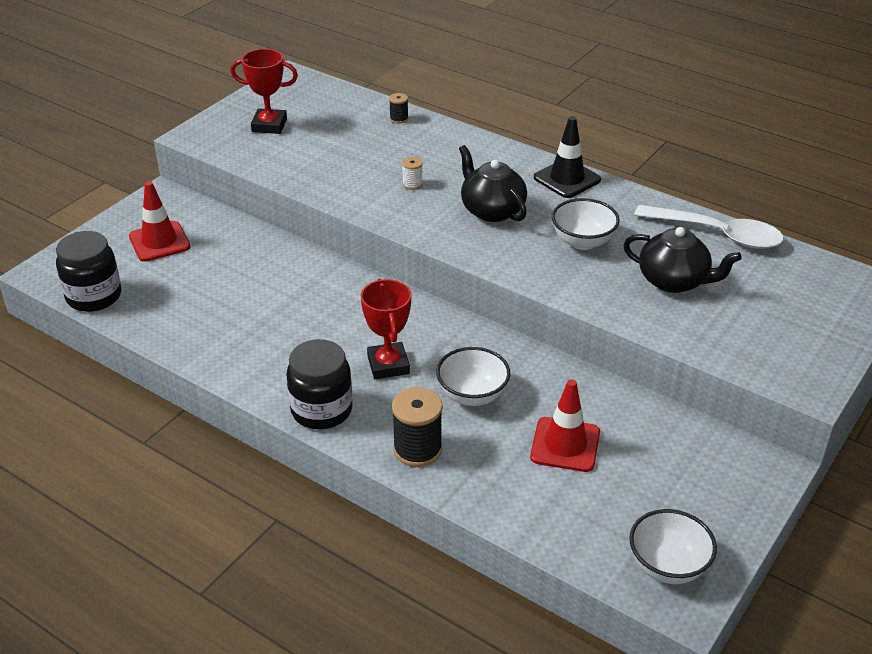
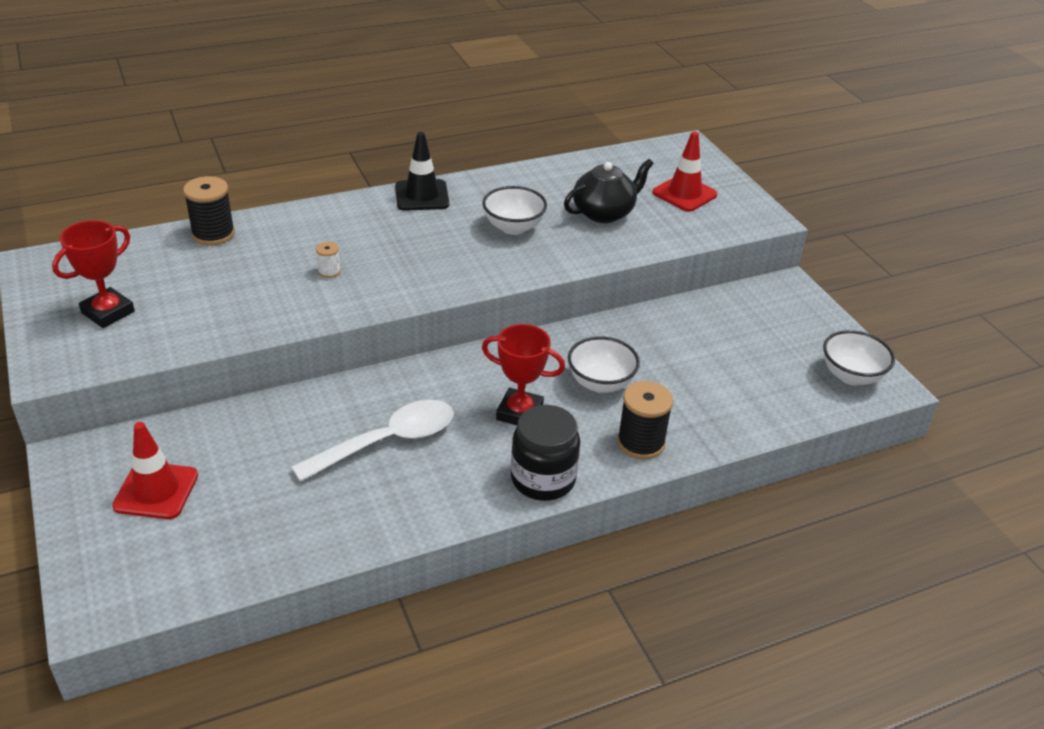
camera: 60 degrees left, 0 degrees up
black jar [56,231,121,312] -> none
black spool [389,93,409,124] -> black spool [183,176,235,246], size x1.96
black teapot [459,145,527,222] -> none
red traffic cone [530,379,600,472] -> red traffic cone moved to [653,132,718,212]
white spoon [634,205,784,249] -> white spoon moved to [291,400,453,482]

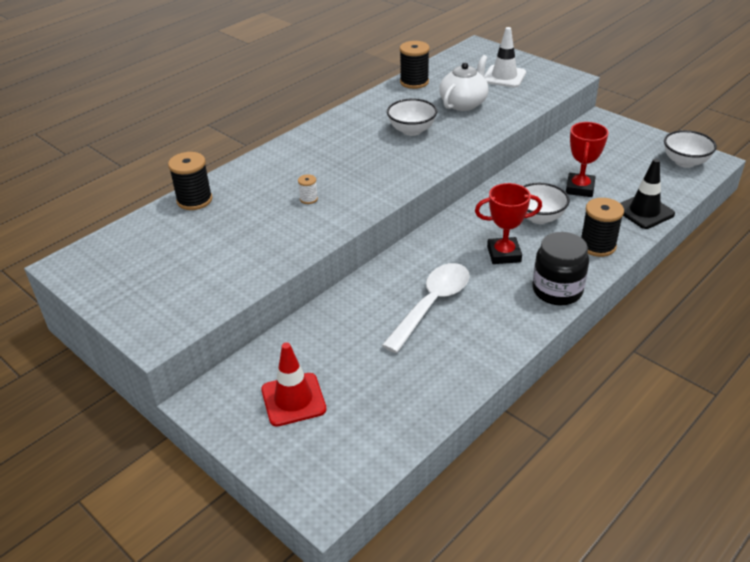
camera: 20 degrees left, 0 degrees up
red trophy [52,220,135,328] -> red trophy moved to [566,122,608,197]
black traffic cone [395,132,449,211] -> black traffic cone moved to [620,159,675,229]
black teapot [564,159,654,223] -> white teapot [439,55,488,111]
red traffic cone [653,132,718,212] -> white traffic cone [484,27,526,88]
none -> black spool [400,41,429,89]

